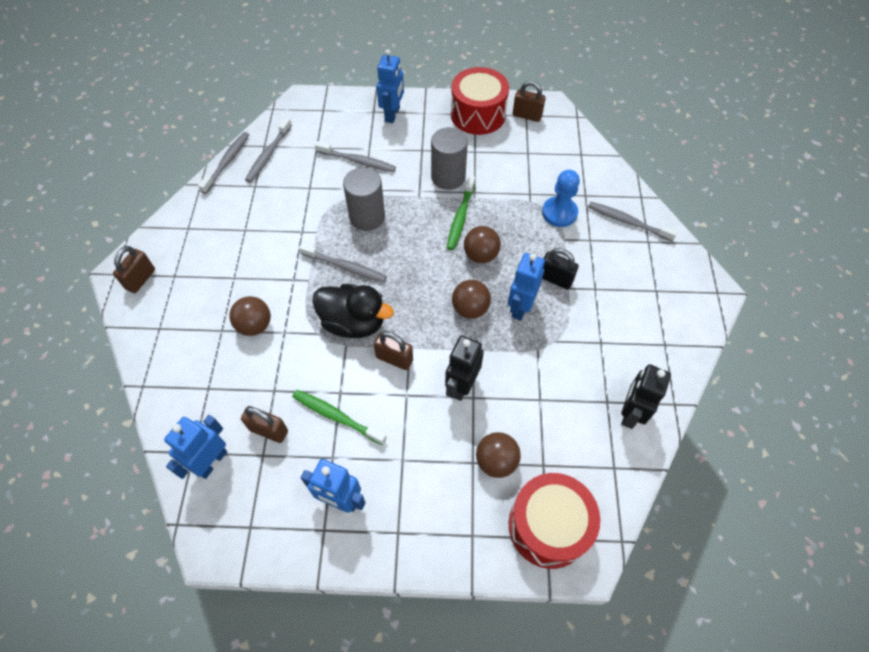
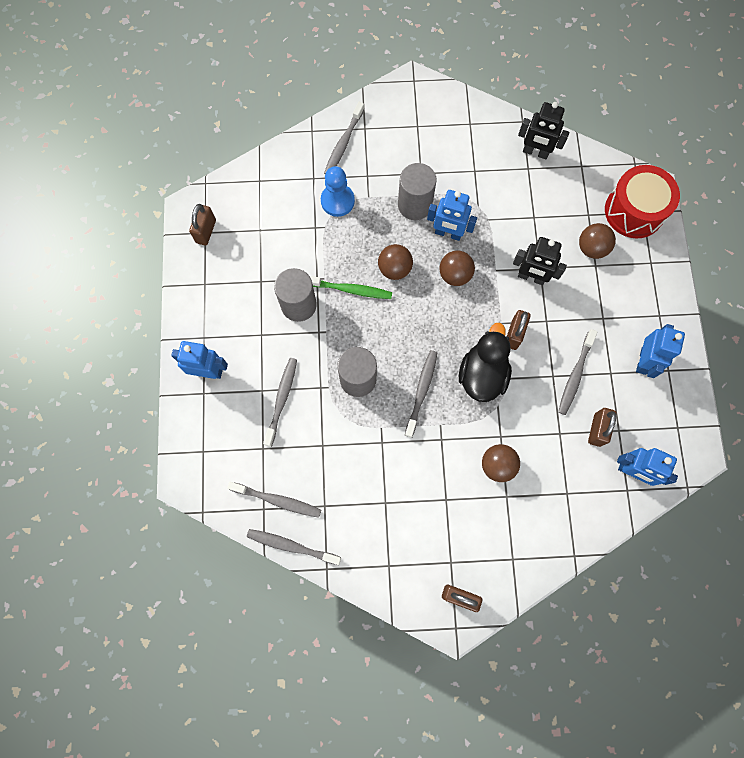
camera: 95 degrees left, 15 degrees up
green toothbrush [292,390,387,445] -> grey toothbrush [558,329,597,415]
red drum [451,67,509,135] -> none
black padlock [542,248,579,290] -> grey cylinder [398,163,437,220]

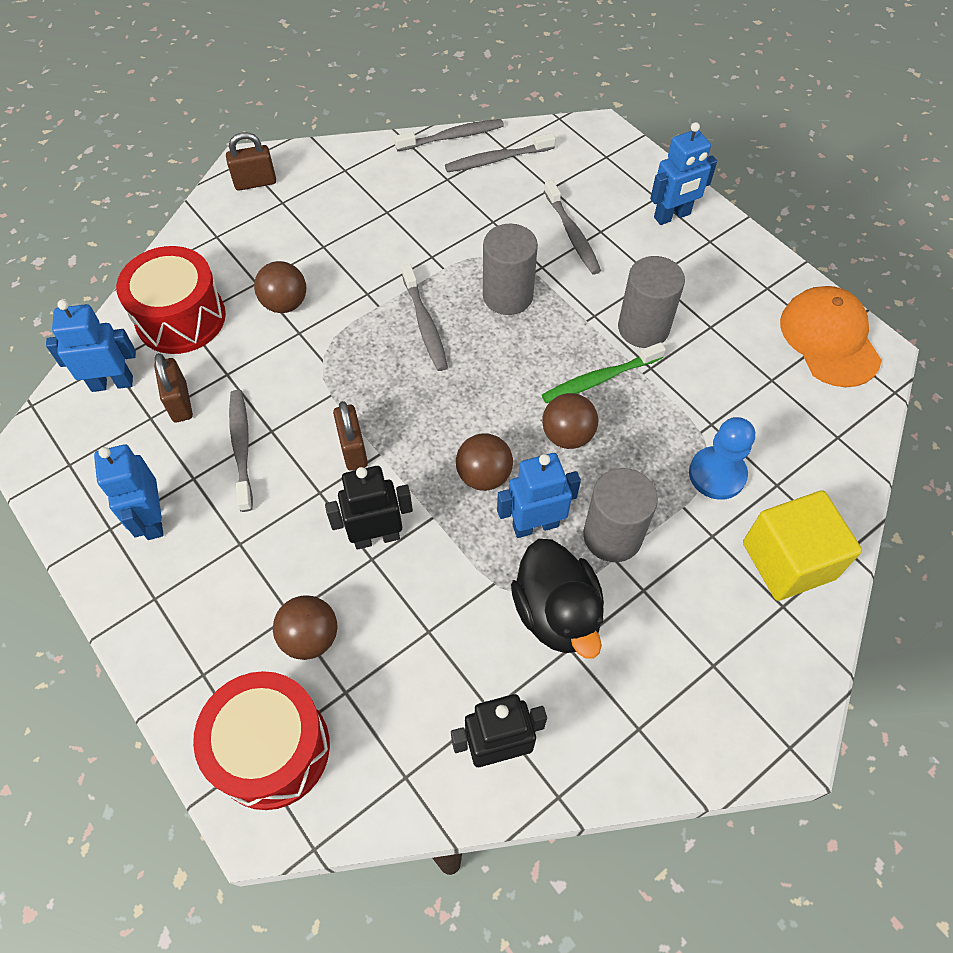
camera: 145 degrees right, 15 degrees down
brown padlock [189,204,216,246] -> orange cap [780,286,882,387]
grey toothbrush [324,102,364,174] -> yellow cube [743,490,862,601]
black duck [459,323,512,402] -> black duck moved to [511,539,604,659]
none -> red drum [116,246,226,354]

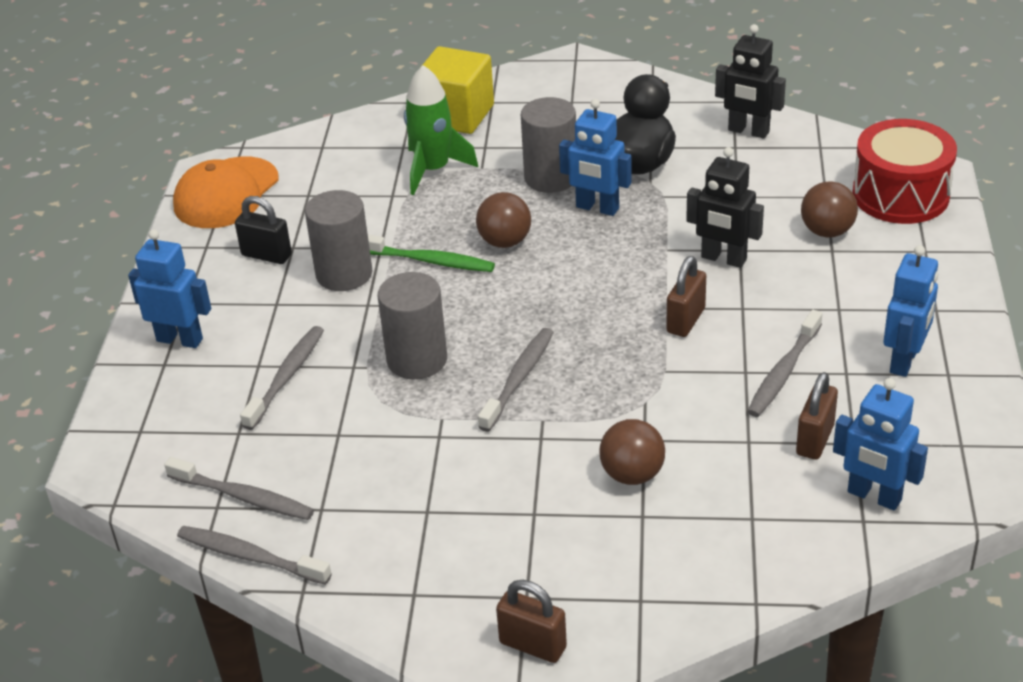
camera: 135 degrees left, 20 degrees down
red drum [116,246,226,354] -> none
brown ball [456,433,513,491] -> none
blue pawn [689,417,755,500] -> green rocket [404,65,478,195]
none -> black padlock [235,196,292,264]

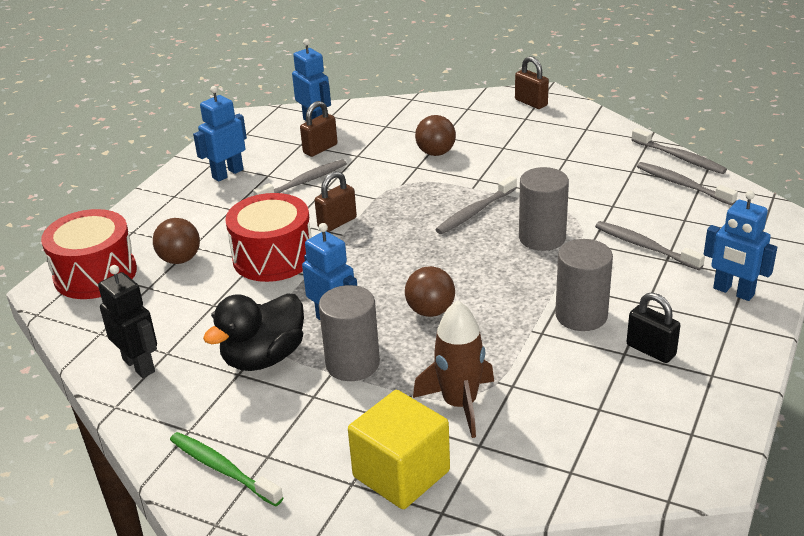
camera: 160 degrees left, 5 degrees down
orange cap [173,156,279,228] -> none
grey toothbrush [240,326,324,430] -> grey toothbrush turned 90 degrees clockwise [595,221,705,270]
green toothbrush [368,235,495,272] -> green toothbrush moved to [170,432,284,506]
green rocket [404,65,478,195] -> brown rocket [413,300,494,438]
black robot [686,147,764,268] -> red drum [225,193,312,282]

